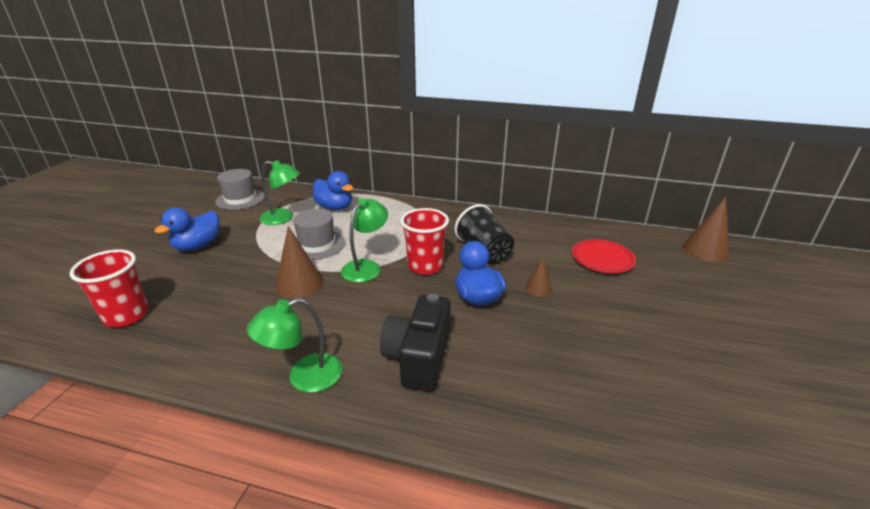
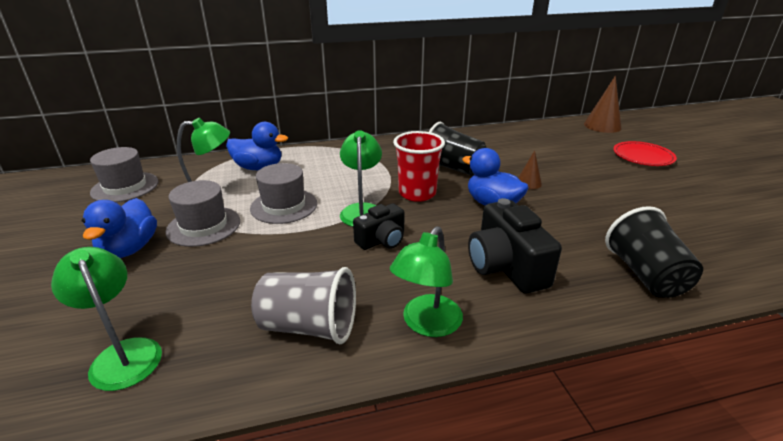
camera: 30 degrees left, 0 degrees up
red cup [70,249,149,327] -> green lamp [51,247,162,391]
brown cone [275,226,323,298] -> none
red plate [572,239,636,273] -> red plate moved to [613,141,677,166]
none -> grey hat [166,180,240,247]
none -> grey cup [251,267,356,344]
none -> black camera [353,203,405,250]
none -> black cup [605,206,703,298]

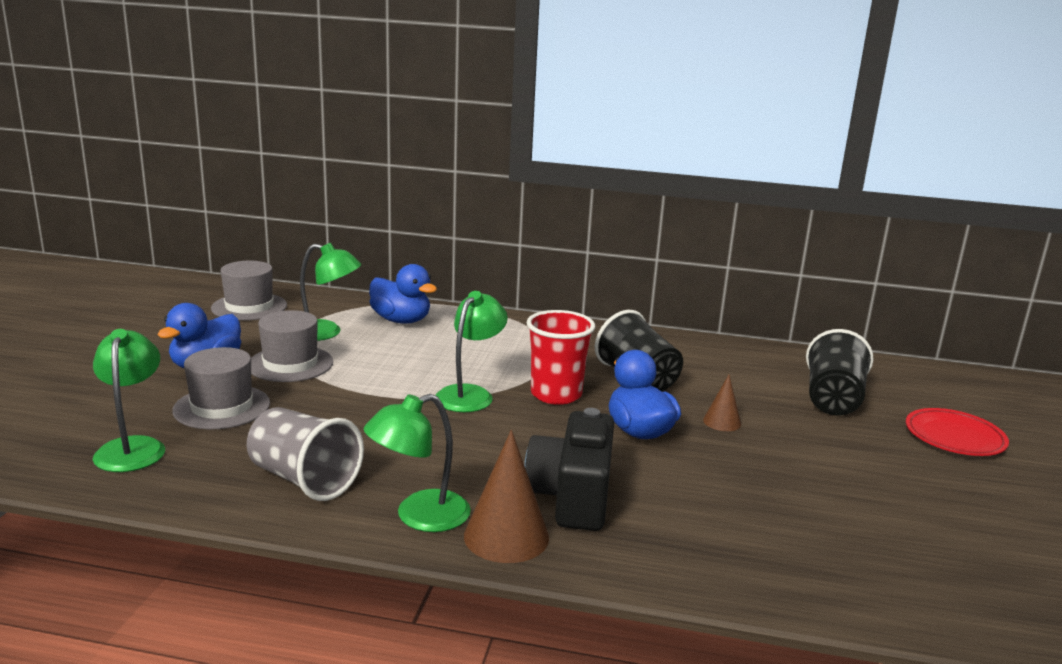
camera: 25 degrees right, 10 degrees down
grey hat [250,163,317,224] -> grey hat moved to [172,347,270,429]
black camera [353,203,405,250] -> none
brown cone [584,76,621,133] -> brown cone moved to [464,430,549,563]
black cup [605,206,703,298] -> black cup moved to [806,329,873,415]

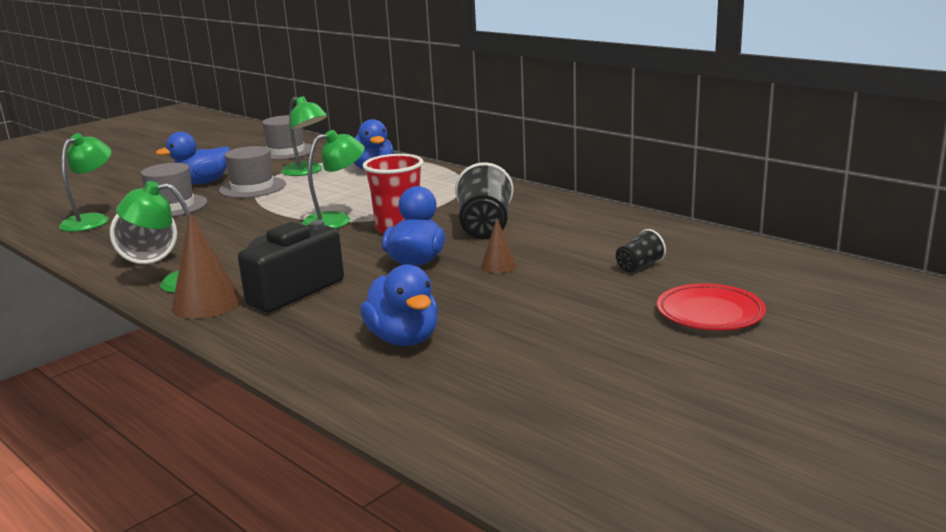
camera: 35 degrees right, 0 degrees up
black cup [806,329,873,415] -> black cup [616,229,666,272], size x0.52
none -> blue duck [360,264,438,346]

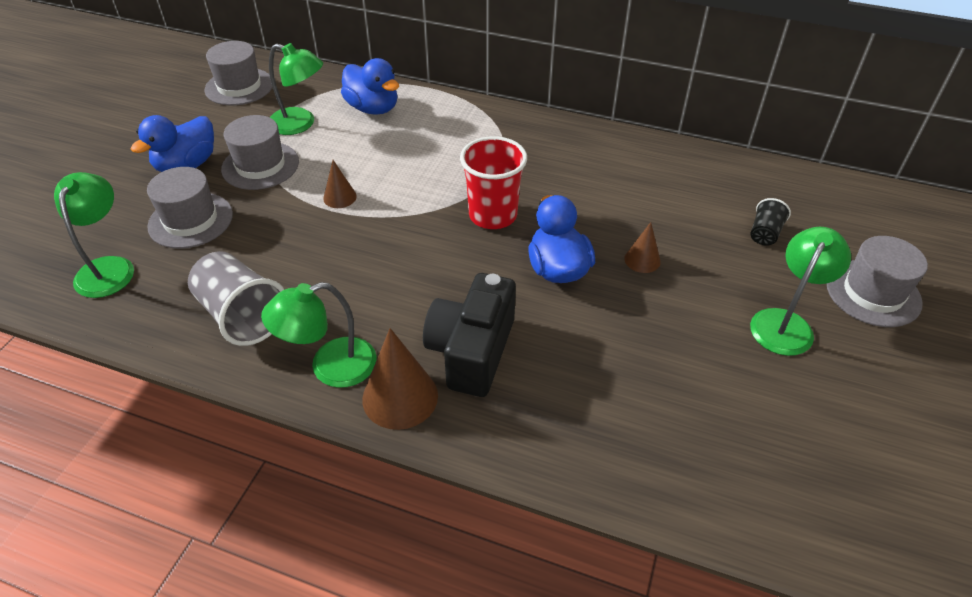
camera: 25 degrees left, 25 degrees up
green lamp [302,130,365,229] -> green lamp moved to [750,227,851,356]
blue duck [360,264,438,346] -> none
black cup [455,162,514,239] -> none
red plate [657,283,766,330] -> grey hat [827,236,928,327]
none -> brown cone [323,160,357,208]

